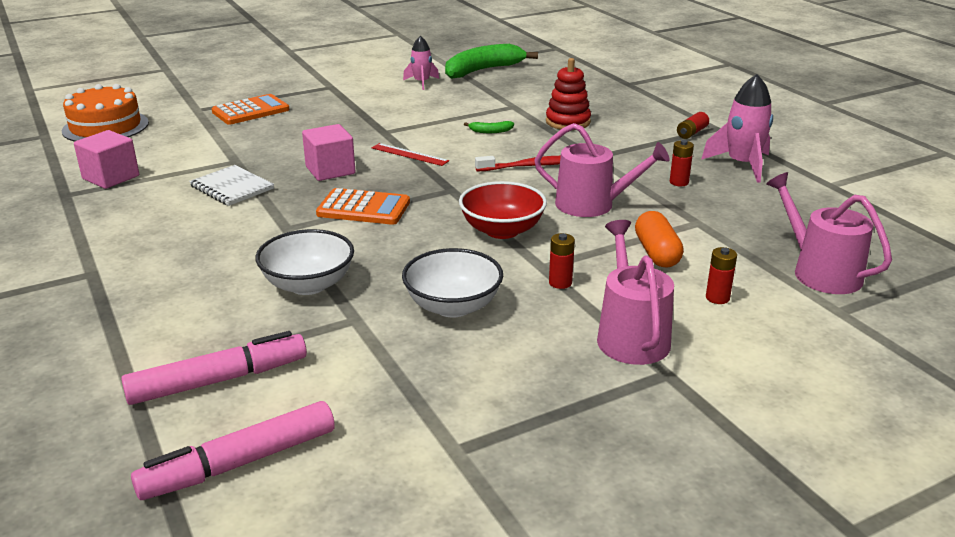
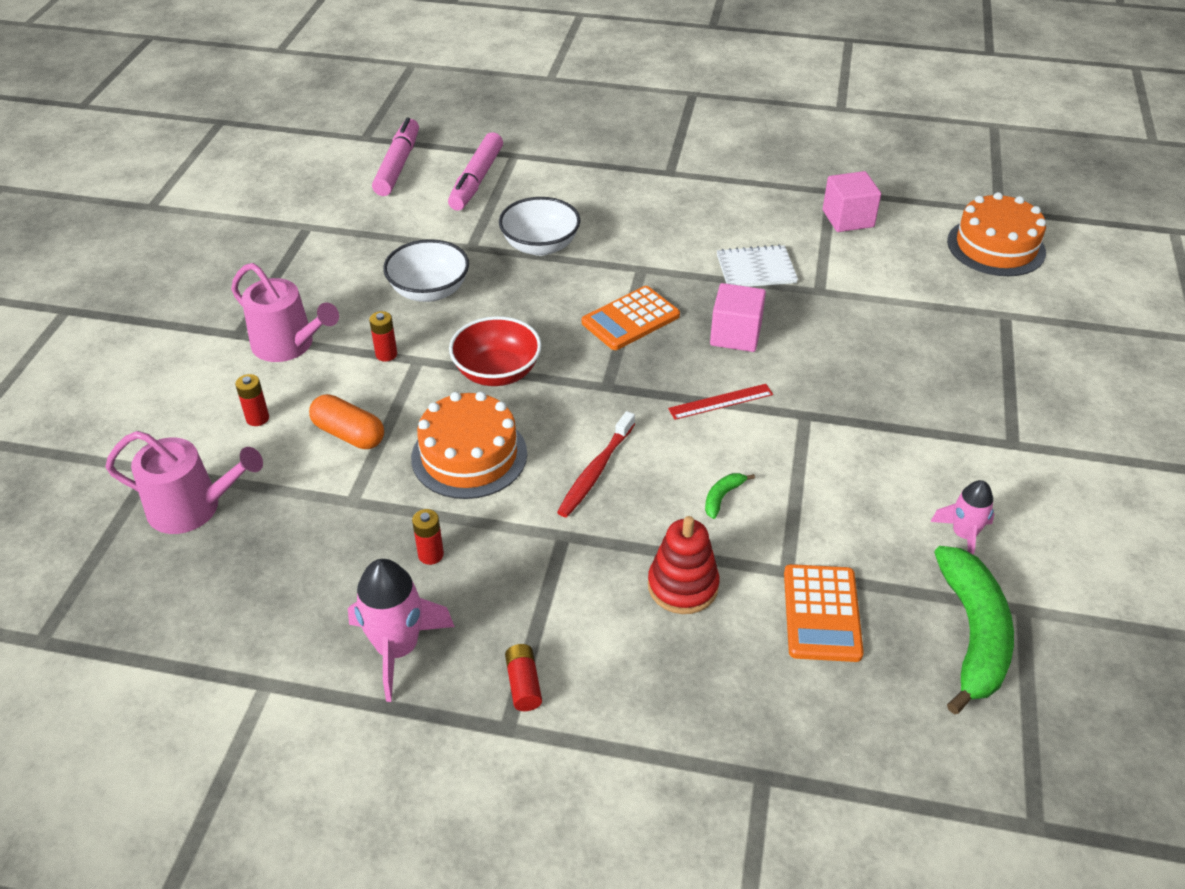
camera: 130 degrees right, 15 degrees up
orange calculator [212,94,289,125] -> orange calculator moved to [784,564,864,662]
pink watering can [535,123,670,217] -> orange cake [411,392,527,499]

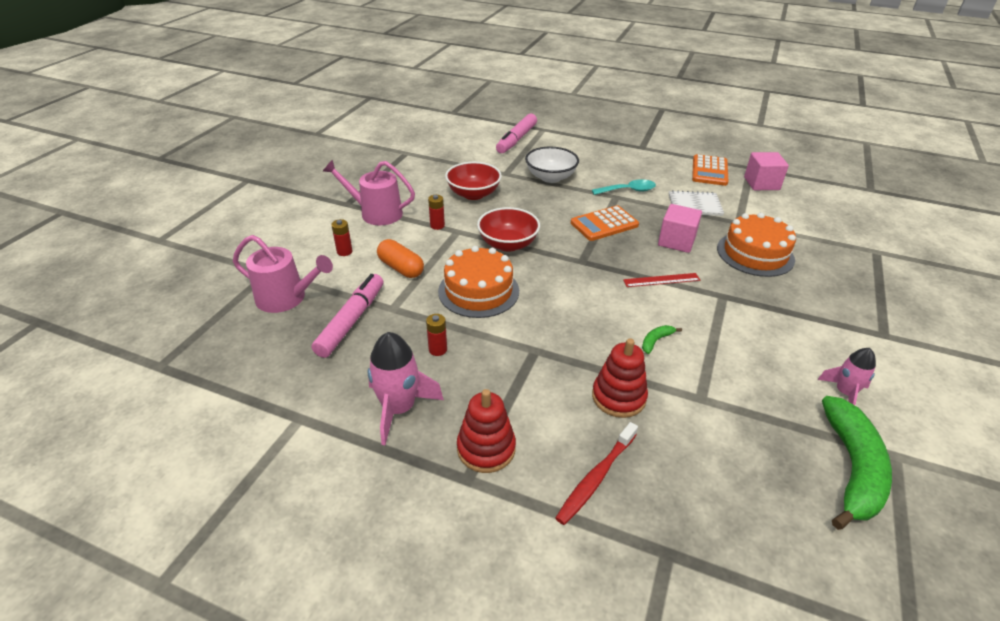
camera: 10 degrees right, 5 degrees down
pink watering can [231,263,339,362] -> pink watering can turned 150 degrees clockwise [323,160,415,225]
pink marker [372,118,419,196] -> pink marker moved to [312,274,383,358]
white bowl [383,239,469,302] -> red bowl [445,162,502,200]
red battery [505,644,542,711] -> red stacking toy [457,389,516,473]
red toothbrush [557,411,635,517] -> red toothbrush moved to [555,422,638,525]
orange calculator [784,564,864,662] -> orange calculator moved to [692,154,728,186]
orange cake [947,192,1046,276] -> orange cake moved to [717,213,796,277]
none -> turquoise spoon [592,179,656,195]

